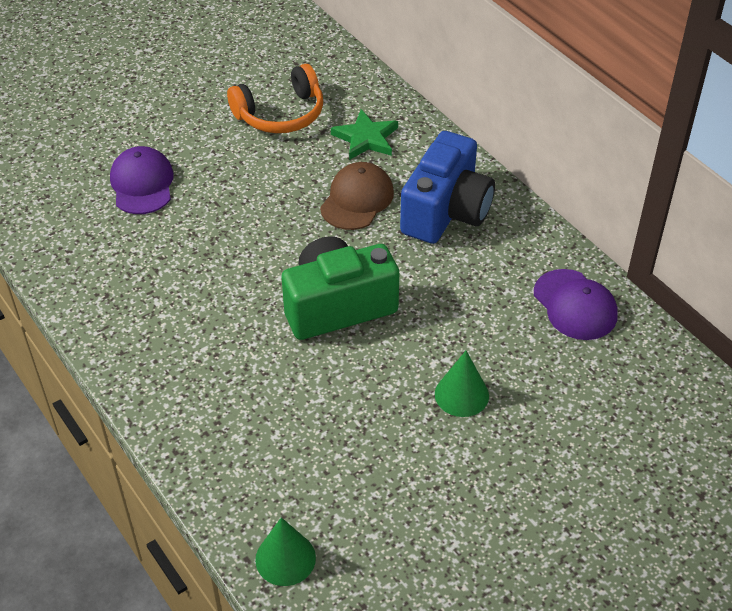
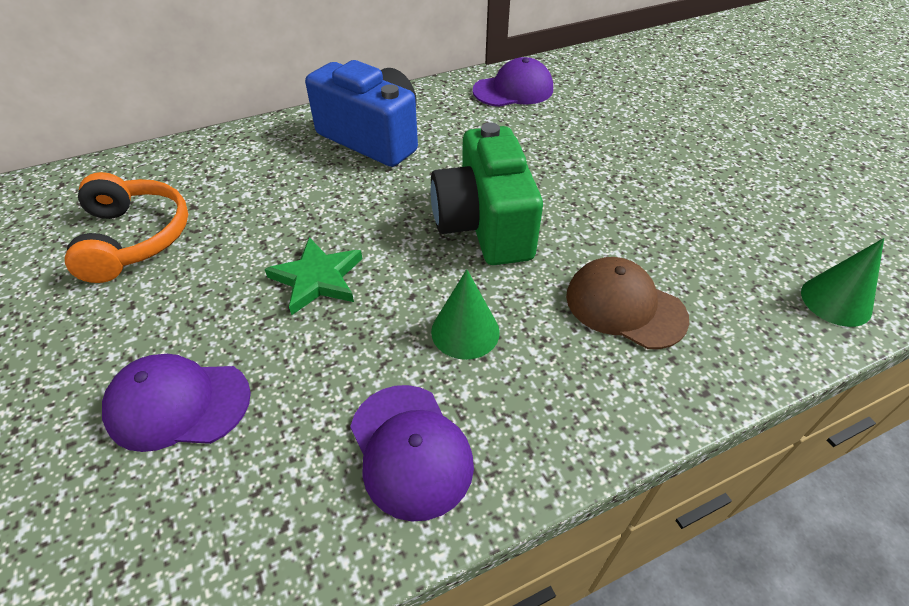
camera: 80 degrees left, 0 degrees up
brown cap [320,162,394,230] -> brown cap moved to [566,257,689,349]
green star [331,109,398,160] -> green star moved to [265,237,362,315]
green cone [435,351,489,417] -> green cone moved to [431,269,500,360]
none -> purple cap [350,385,474,521]

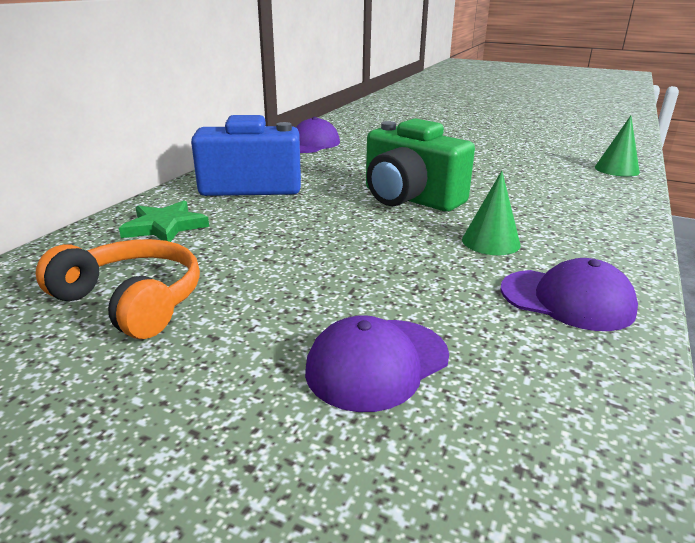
camera: 40 degrees left, 20 degrees down
green star [265,237,362,315] -> green star moved to [119,200,209,242]
brown cap [566,257,689,349] -> none

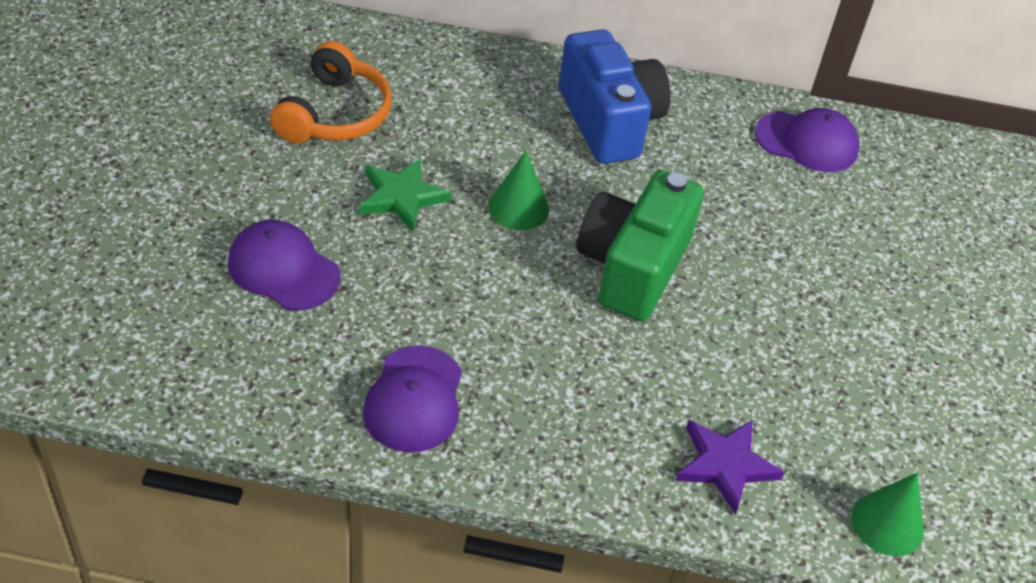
camera: 70 degrees right, 20 degrees up
green star [119,200,209,242] -> green star moved to [359,158,451,231]
green cone [462,171,521,255] -> green cone moved to [489,150,549,230]
none -> purple star [675,420,785,514]

